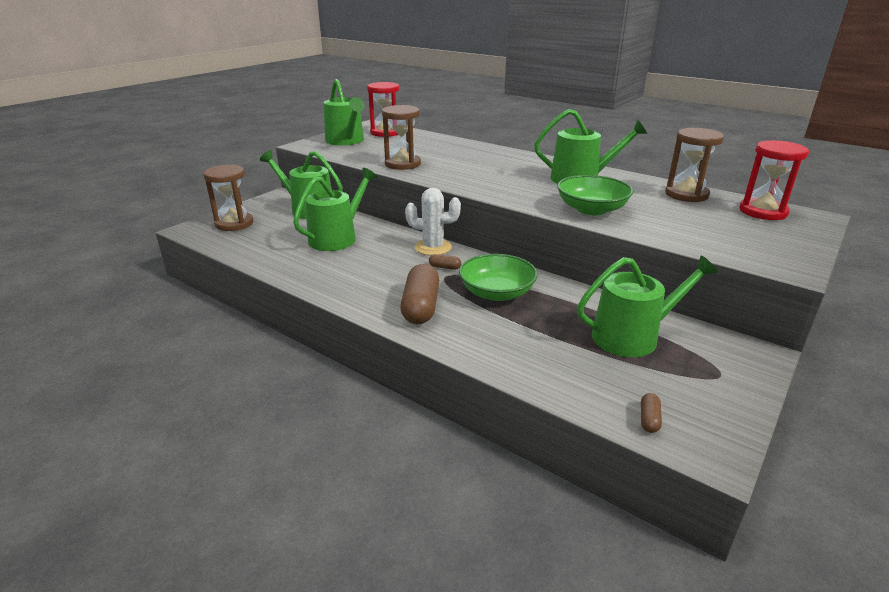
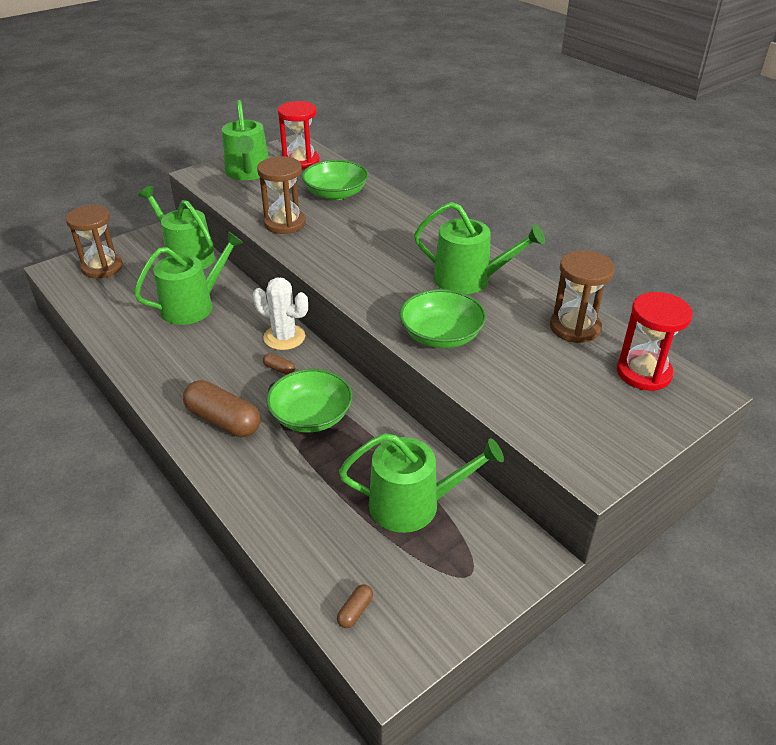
camera: 15 degrees right, 10 degrees up
brown capsule [400,264,439,324] -> brown capsule turned 75 degrees counterclockwise [183,380,260,437]
none -> green bowl [302,160,368,200]

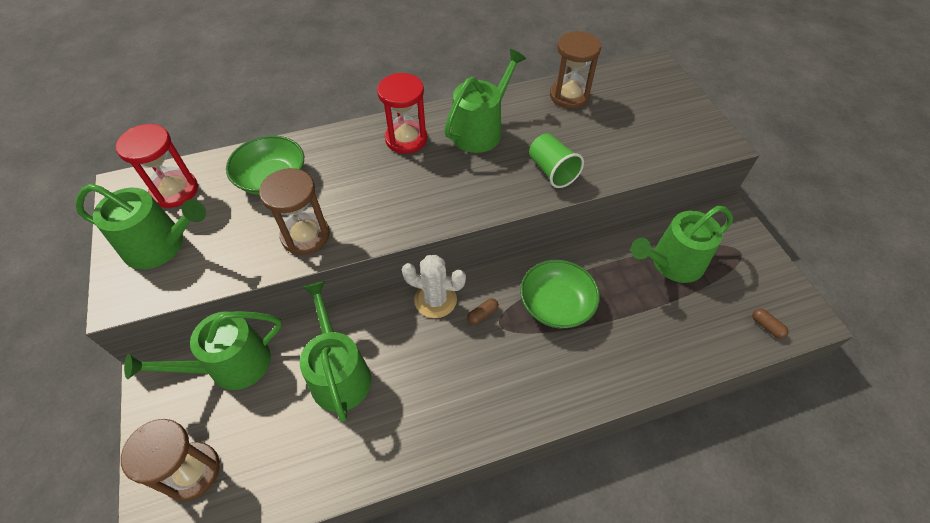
camera: 70 degrees left, 15 degrees up
brown capsule [183,380,260,437] -> none
white cactus [253,278,308,350] -> white cactus turned 60 degrees clockwise [402,255,466,318]
green watering can [339,433,504,533] -> green watering can turned 135 degrees counterclockwise [631,206,733,283]
green bowl [400,289,486,348] -> green cup [529,133,584,188]
red hourglass [617,292,693,391] -> red hourglass moved to [377,73,427,154]

